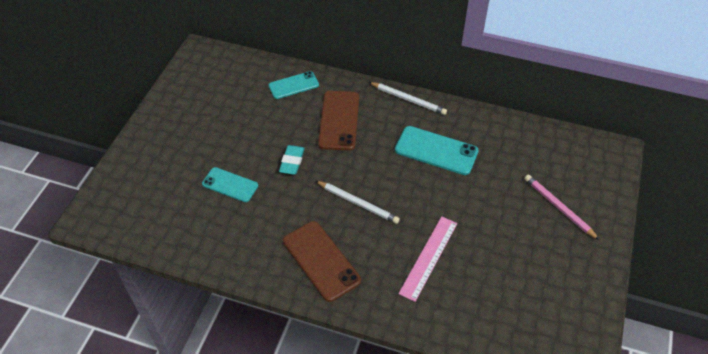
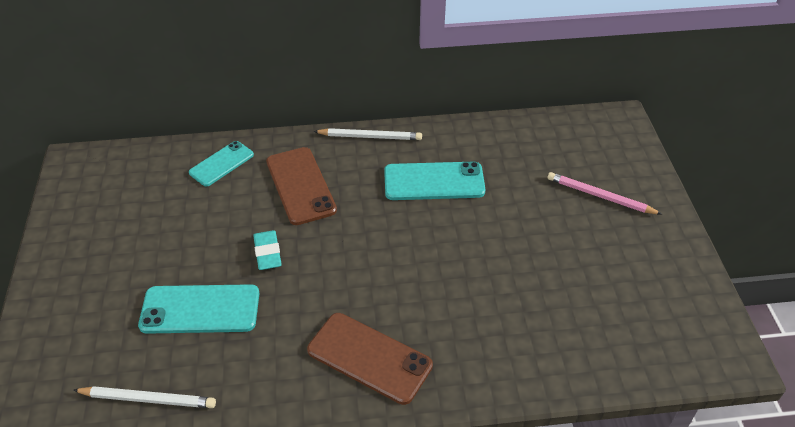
camera: 25 degrees left, 5 degrees down
turquoise phone [202,167,258,202] -> turquoise phone [138,284,259,334], size x1.53
white pencil [316,181,400,224] -> white pencil moved to [73,386,216,408]
pink ruler [398,216,457,302] -> none

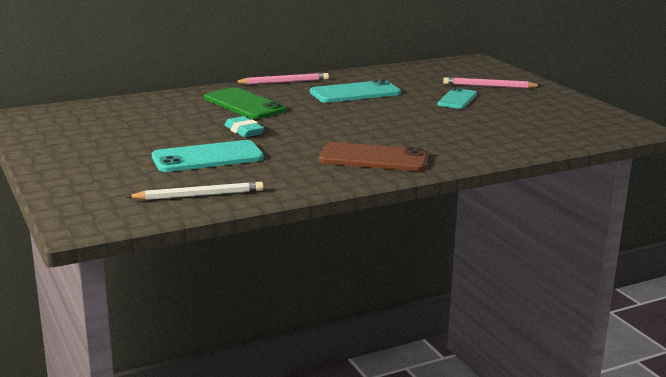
camera: 20 degrees left, 25 degrees down
turquoise phone [189,141,254,186] -> turquoise phone moved to [437,88,477,109]
brown phone [266,147,337,225] -> green phone [204,87,286,119]
white pencil [313,128,422,140] -> pink pencil [235,73,329,85]

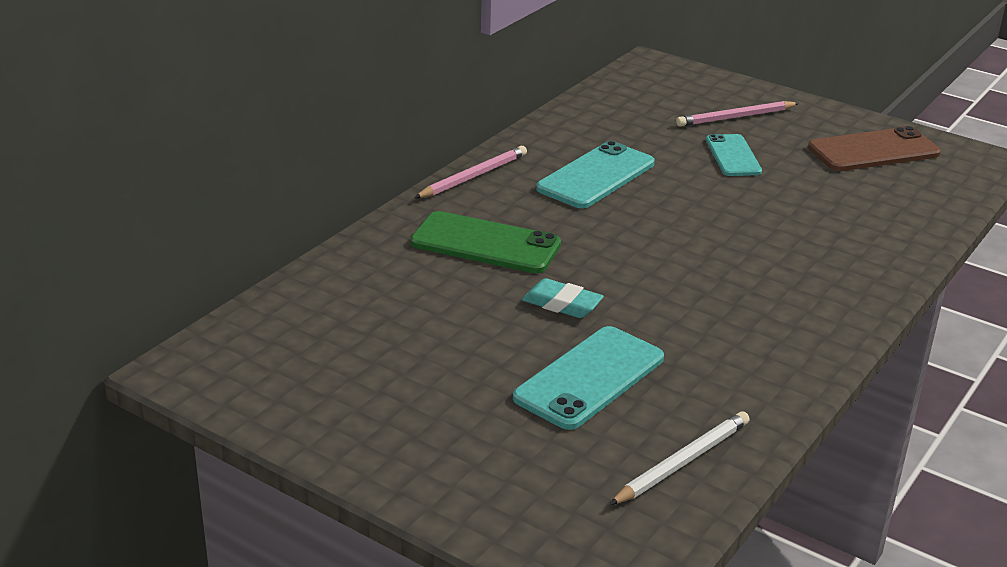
camera: 30 degrees left, 10 degrees up
brown phone [319,142,428,171] -> brown phone moved to [808,126,941,171]

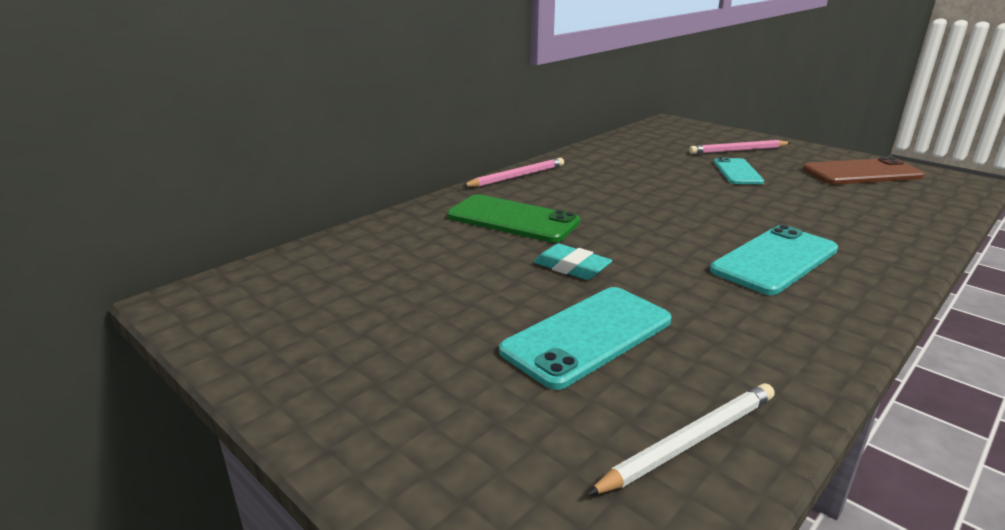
camera: 10 degrees right, 5 degrees down
turquoise phone [536,141,655,209] -> turquoise phone moved to [710,225,838,295]

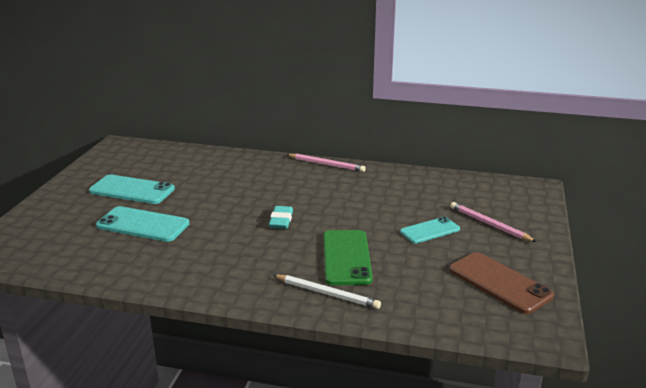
camera: 60 degrees right, 0 degrees up
green phone [447,194,580,243] -> green phone moved to [323,230,373,285]
turquoise eraser [534,244,612,280] -> turquoise eraser moved to [269,206,293,229]
white pencil [587,383,774,496] -> white pencil moved to [273,275,381,309]
turquoise phone [710,225,838,295] -> turquoise phone moved to [89,175,175,204]

